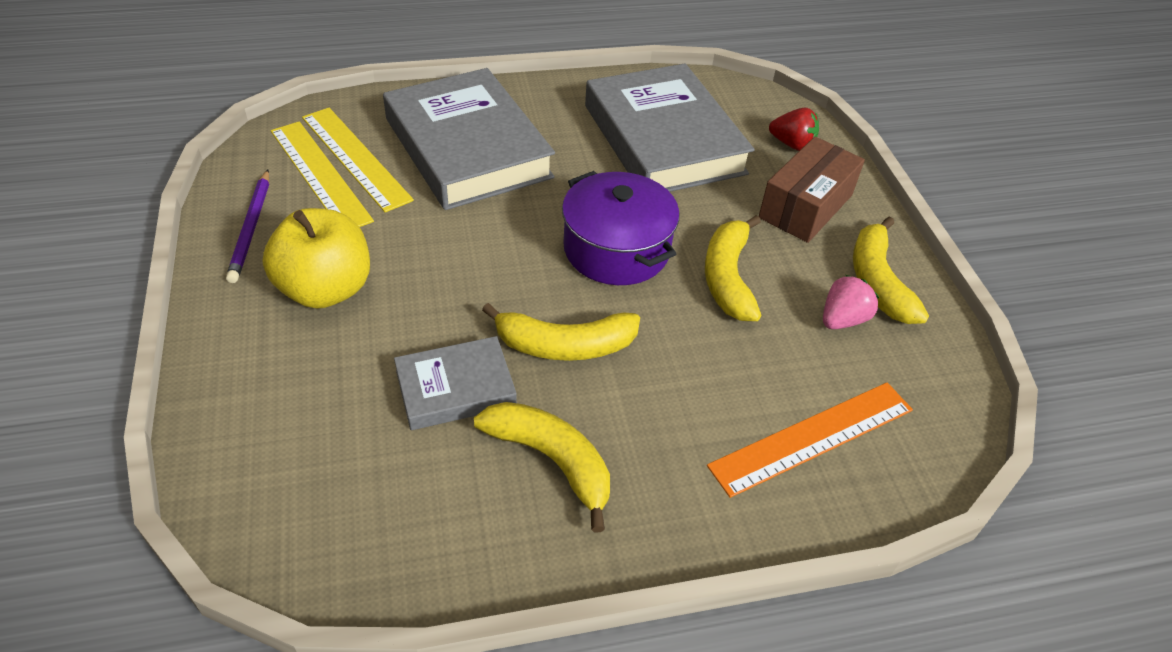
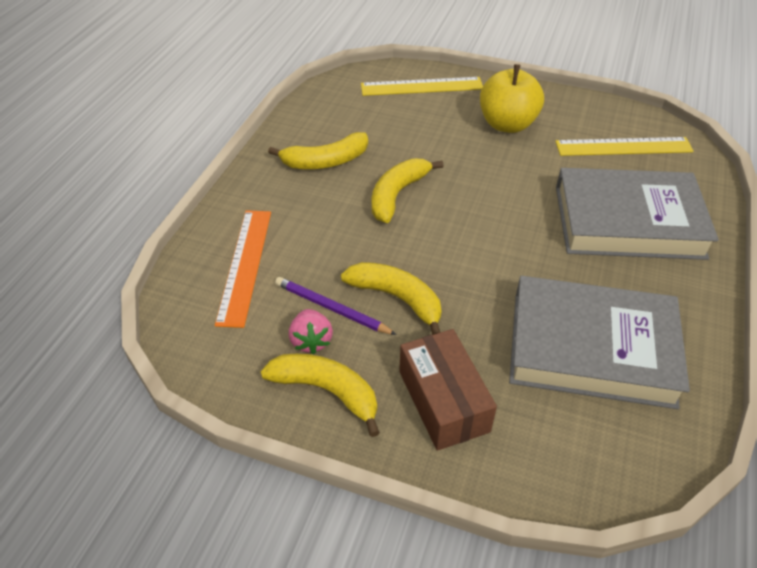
camera: 125 degrees right, 0 degrees up
purple pencil [226,170,269,283] -> purple pencil moved to [275,277,397,335]
yellow ruler [302,108,414,213] -> yellow ruler moved to [361,77,483,96]
grey book [394,336,517,430] -> none
purple pot [562,171,680,285] -> none
red strawberry [769,108,819,151] -> none

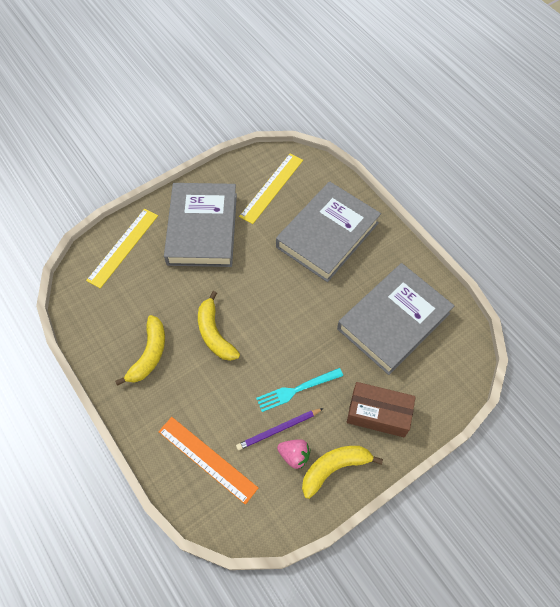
camera: 55 degrees left, 15 degrees up
yellow banana [341,262,442,335] -> turquoise fork [256,368,343,412]
yellow apple [480,64,544,133] -> grey book [164,183,237,267]

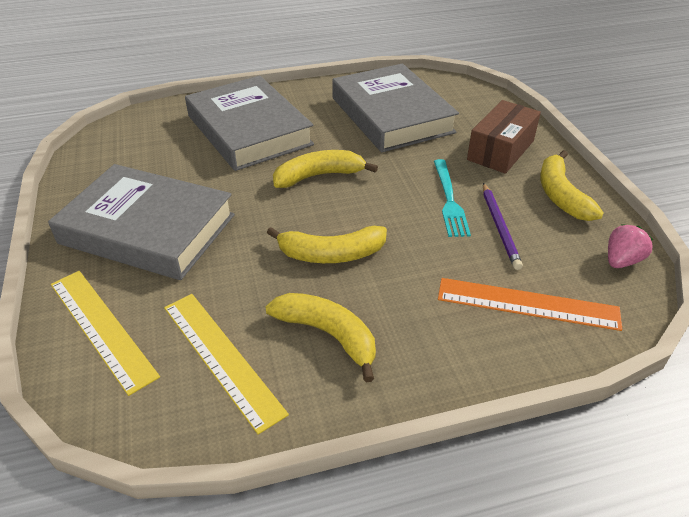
camera: 70 degrees left, 20 degrees down
orange ruler [158,417,258,505] -> orange ruler turned 45 degrees clockwise [438,278,622,331]
yellow ruler [239,154,303,224] -> yellow ruler moved to [164,294,289,435]
pink strawberry [277,439,310,469] -> pink strawberry moved to [608,224,653,268]
none -> yellow banana [273,150,378,188]

